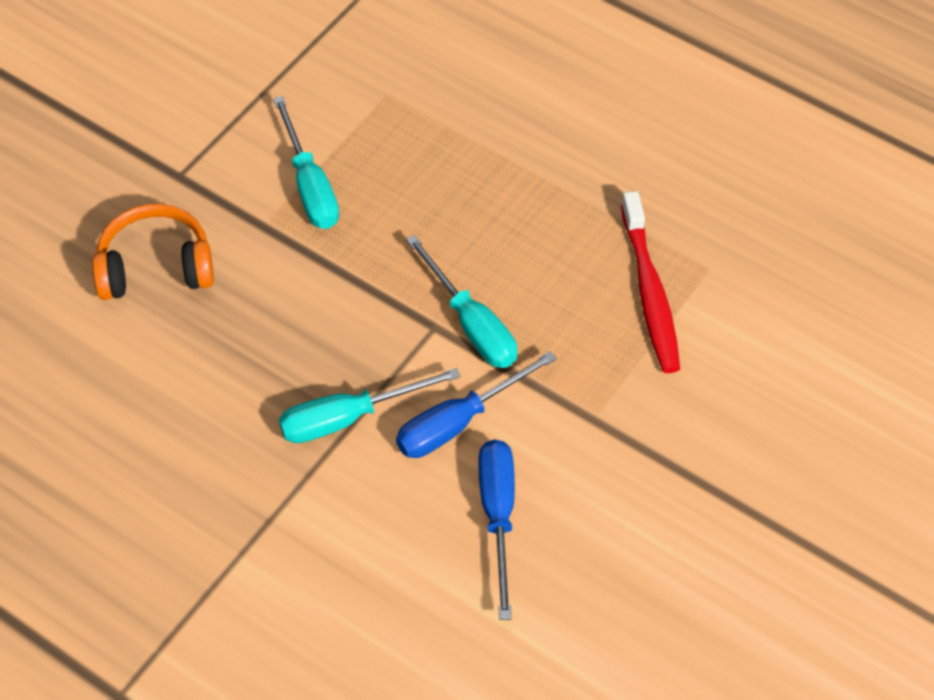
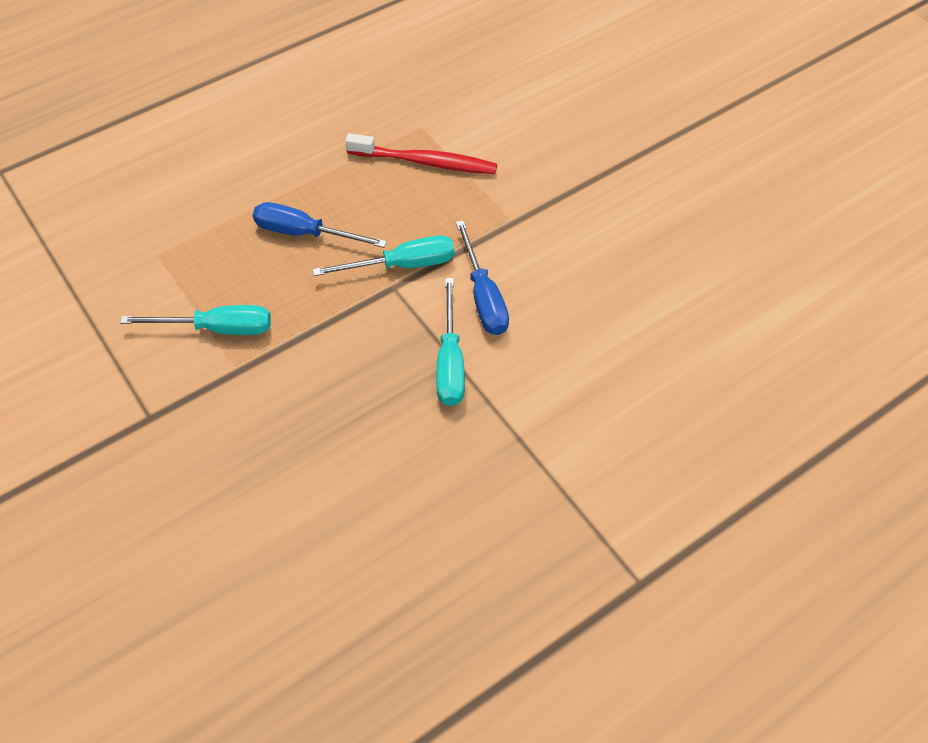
camera: 70 degrees left, 0 degrees up
orange headphones [92,204,214,300] -> none
blue screwdriver [478,440,515,620] -> blue screwdriver moved to [253,202,387,248]

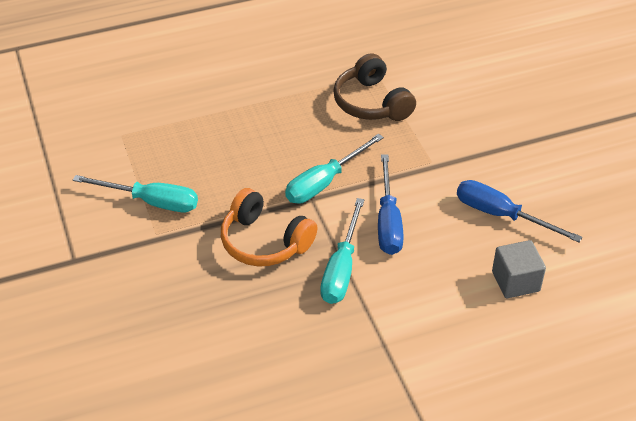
camera: 15 degrees right, 10 degrees down
blue screwdriver [253,202,387,248] -> blue screwdriver moved to [457,180,582,242]
turquoise screwdriver [312,235,455,276] -> turquoise screwdriver turned 135 degrees clockwise [285,134,384,204]
red toothbrush [345,133,497,174] -> brown headphones [333,53,416,121]
none -> orange headphones [221,188,317,267]
none -> grey cube [492,240,546,298]

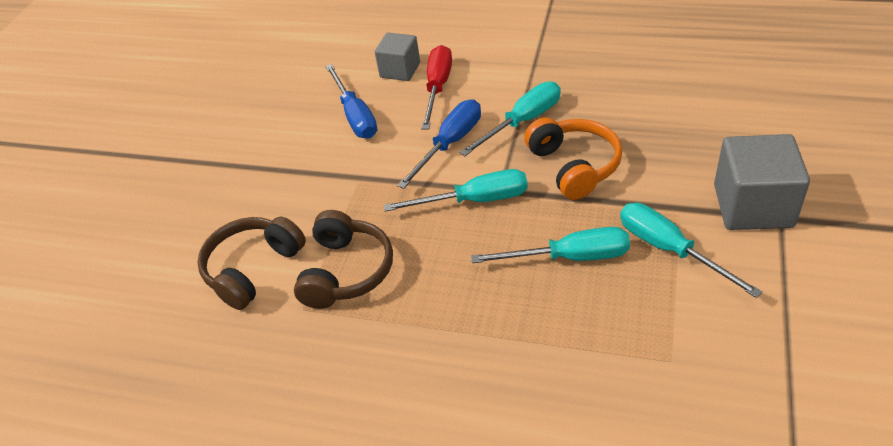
camera: 140 degrees left, 0 degrees up
none -> brown headphones [197,217,306,310]
none -> red screwdriver [421,45,452,130]
none -> turquoise screwdriver [471,227,630,263]
none -> grey cube [714,134,810,230]

